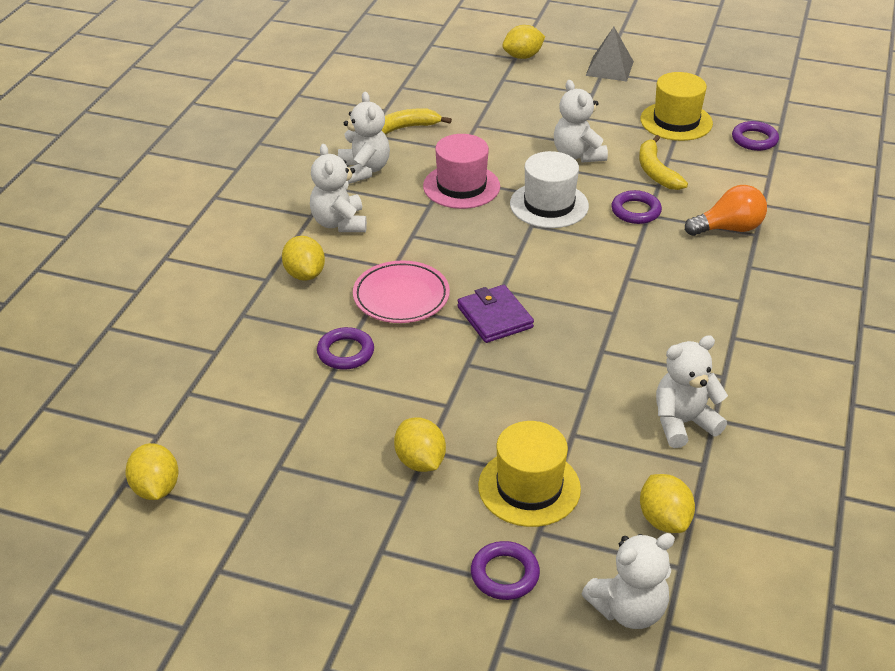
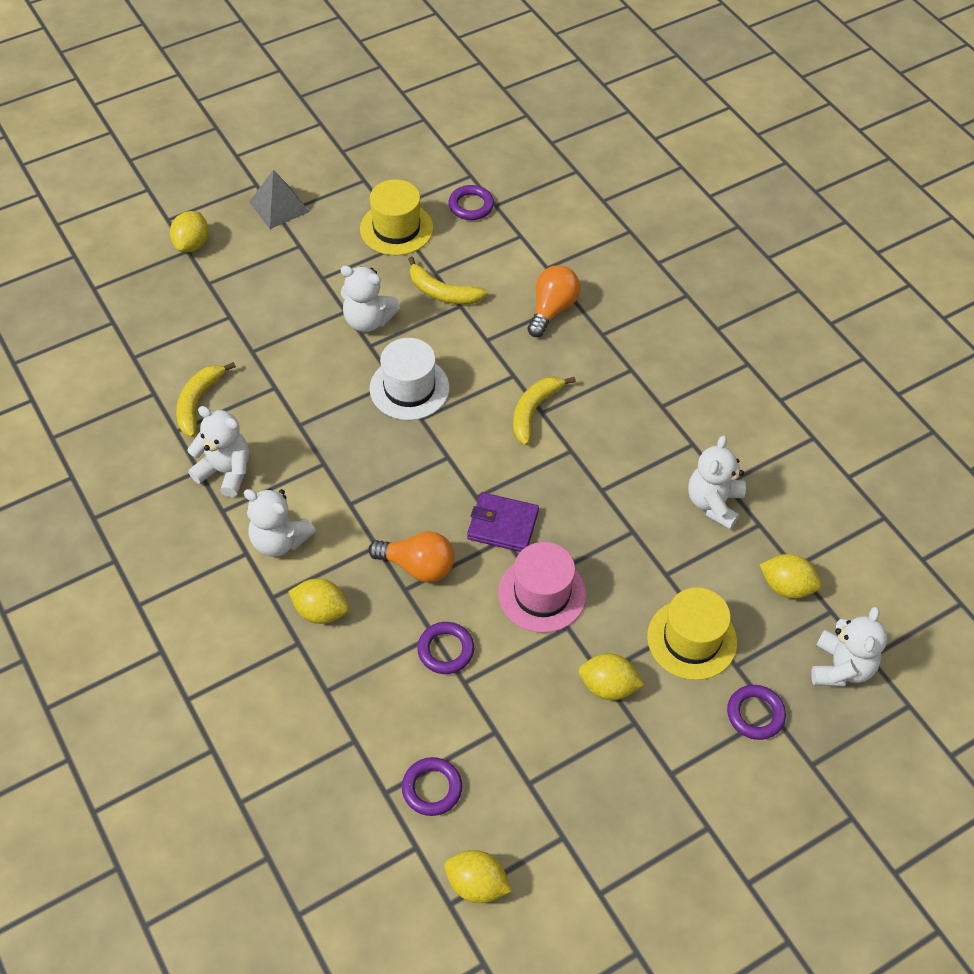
camera: 50 degrees left, 15 degrees up
pink plate [353,260,450,323] -> orange light bulb [368,531,454,582]
pink hat [423,134,500,209] -> pink hat moved to [498,542,586,633]
purple ring [611,190,662,224] -> purple ring moved to [402,757,462,816]
none -> yellow banana [513,377,576,445]

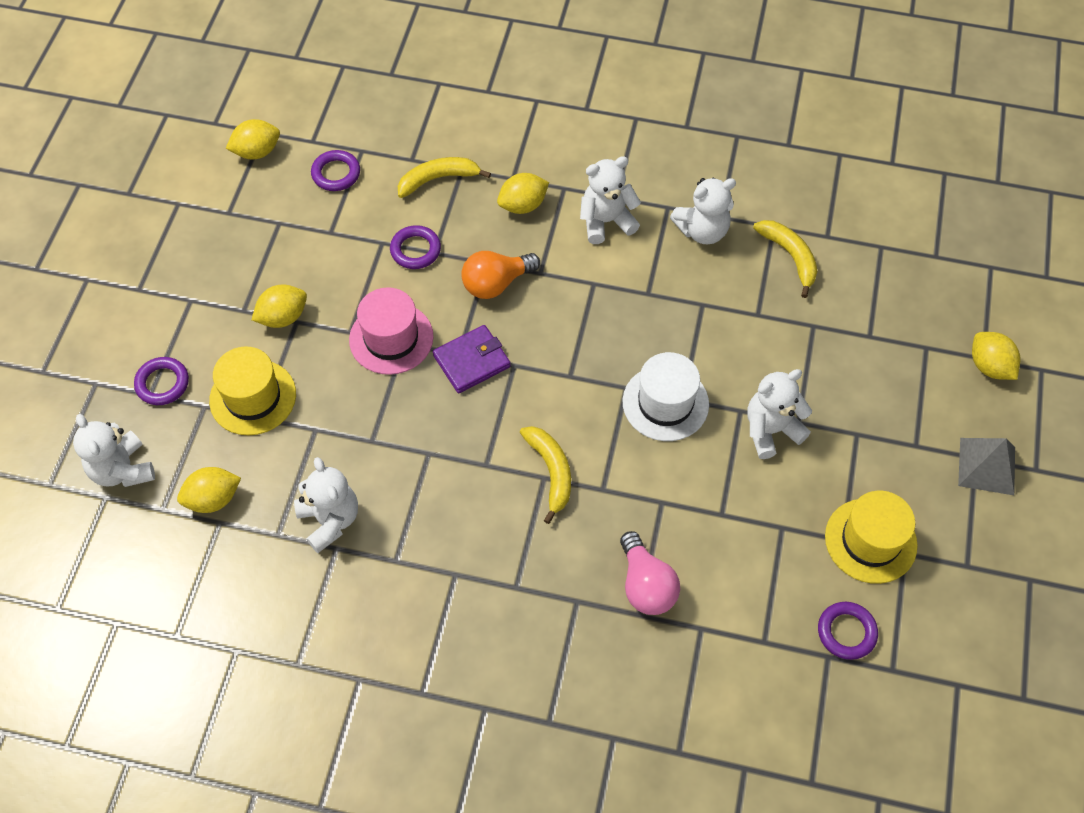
camera: 135 degrees right, 5 degrees up
yellow banana [408,256,488,305] -> yellow banana moved to [398,157,491,198]
orange light bulb [527,265,580,337] -> pink light bulb [620,531,680,615]

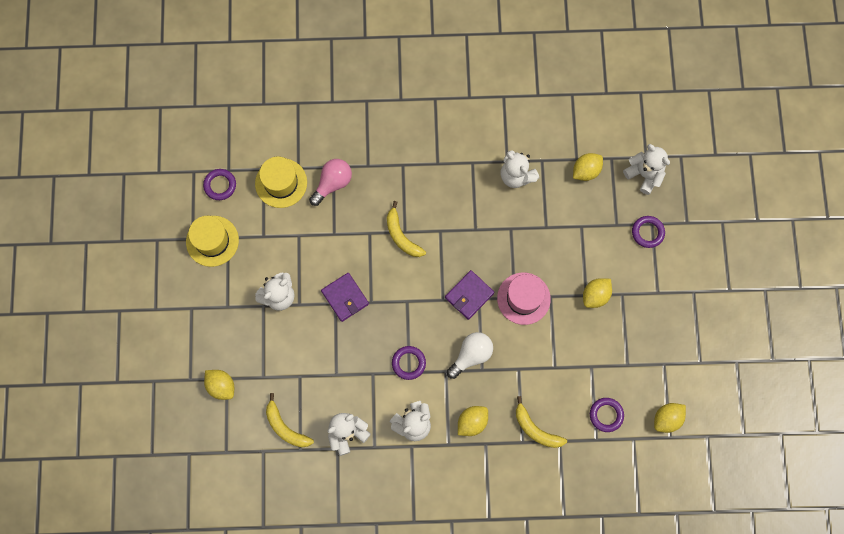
camera: 165 degrees right, 15 degrees up
yellow hat [209,346,296,435] -> yellow hat moved to [255,157,307,208]
purple ring [390,225,441,269] -> purple ring moved to [392,346,426,380]
yellow banana [398,157,491,198] -> yellow banana turned 75 degrees clockwise [516,396,567,448]
orange light bulb [461,251,540,299] -> white light bulb [447,332,493,379]
pink light bulb [620,531,680,615] -> pink light bulb turned 75 degrees clockwise [309,159,352,206]
white hat [623,352,709,441] -> purple wallet [321,273,369,322]
grey pyramid [958,438,1015,495] -> none
yellow lemon [972,332,1021,380] -> yellow lemon moved to [204,370,234,400]

